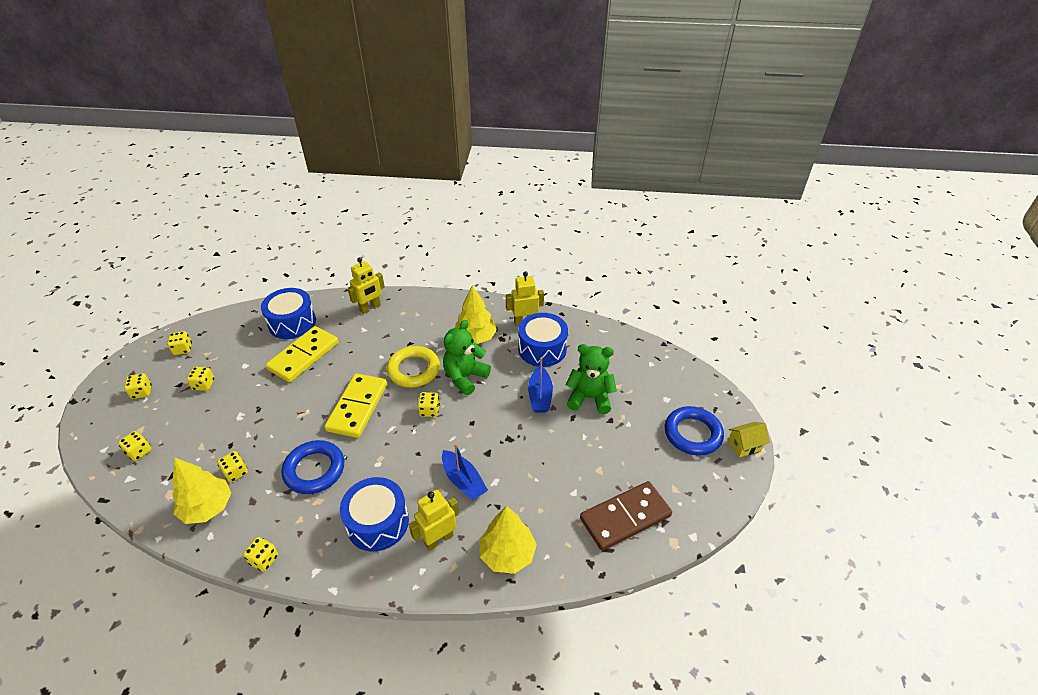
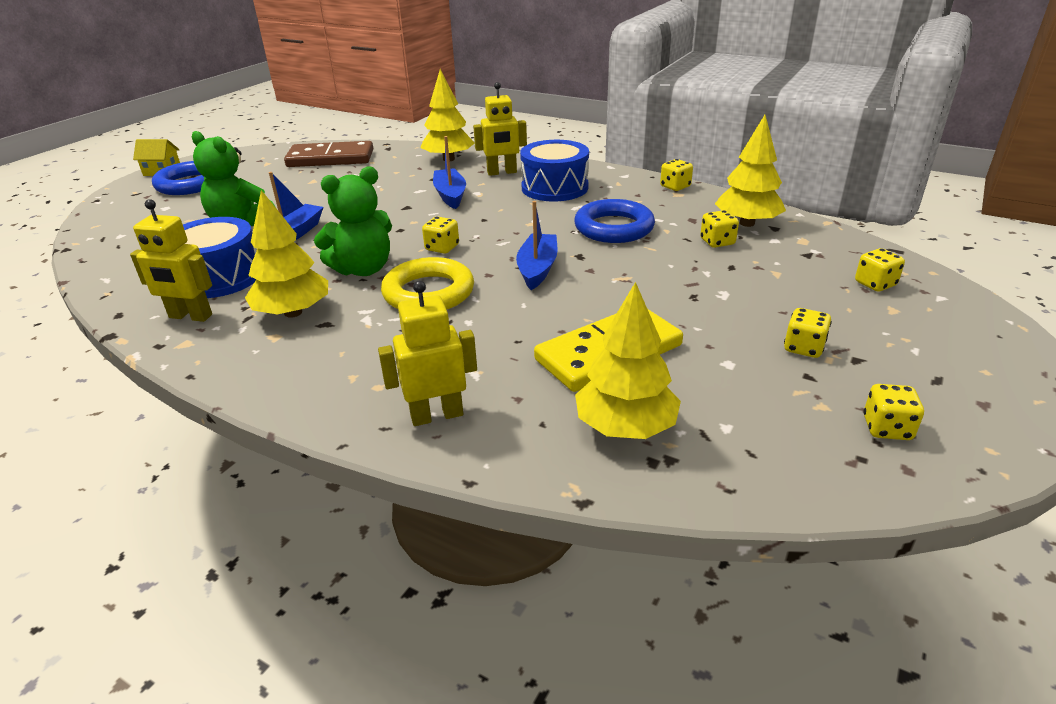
camera: 155 degrees left, 10 degrees down
yellow dice [124,373,152,399] -> none
blue drum [261,288,316,339] -> yellow tree [575,282,681,439]
yellow domino [324,373,387,438] -> blue boat [516,201,557,290]

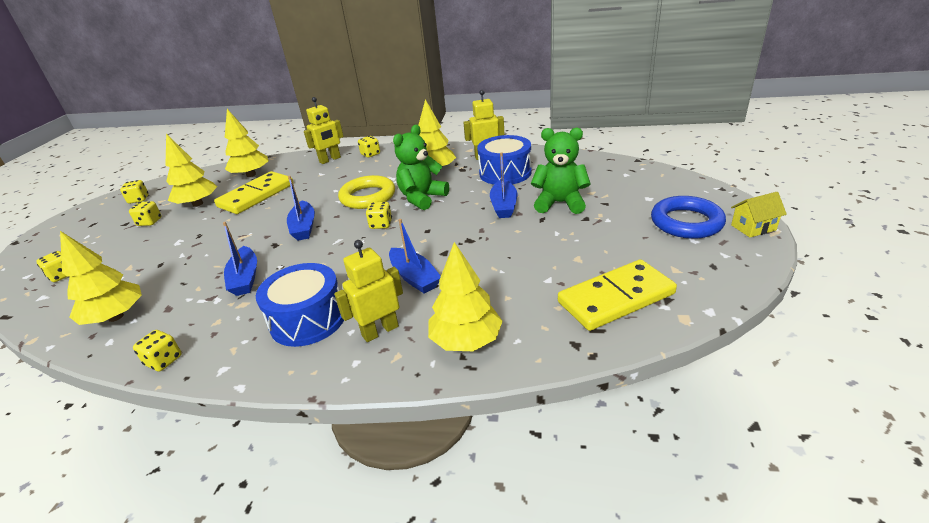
camera: 160 degrees right, 0 degrees up
brown domino [284,141,373,167] -> yellow domino [558,259,677,331]
blue ring [574,199,655,243] -> blue boat [223,222,257,296]
yellow dice [700,210,739,248] -> yellow dice moved to [358,136,380,158]
none -> yellow tree [165,134,217,207]

